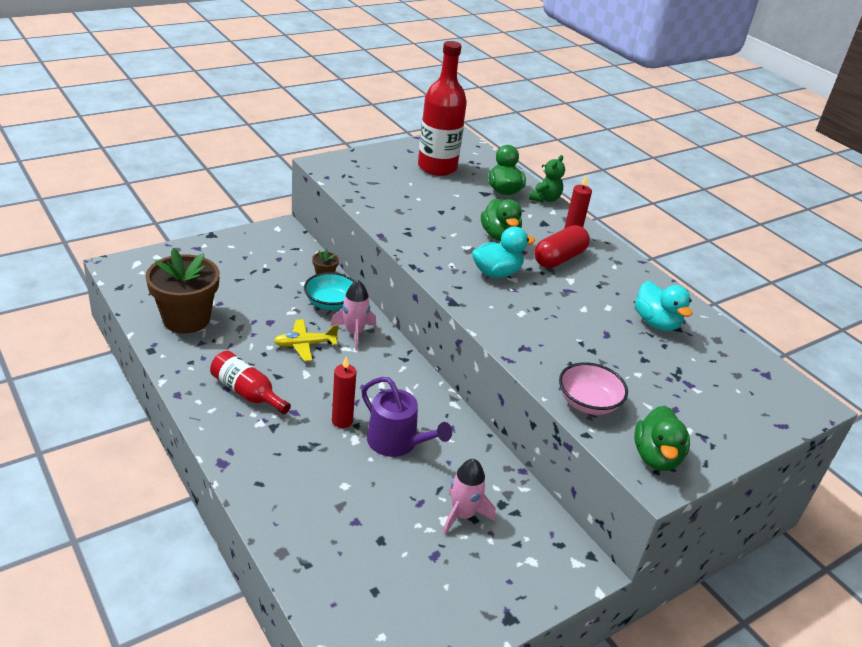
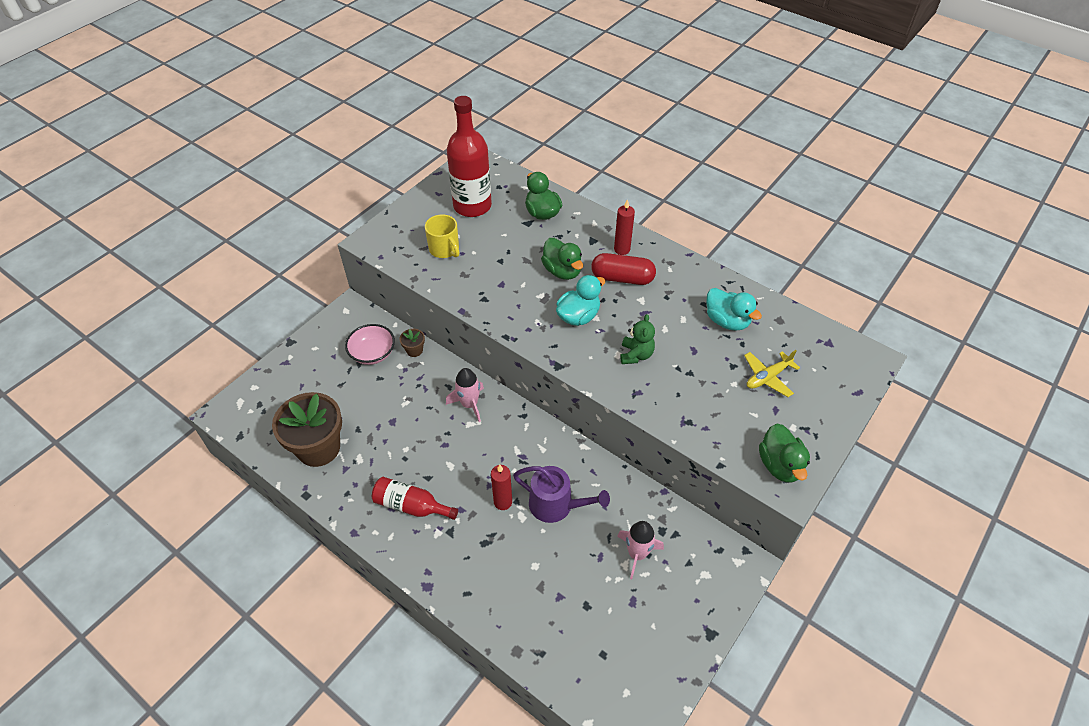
camera: 15 degrees left, 15 degrees up
yellow plane [274,319,339,361] -> yellow plane moved to [744,350,800,397]
turquoise bowl [304,272,355,310] -> none
green teddy bear [529,155,565,203] -> green teddy bear moved to [620,314,655,364]
red capsule [534,225,590,268] -> red capsule turned 75 degrees clockwise [591,253,656,285]
pink bowl [559,362,628,415] -> pink bowl moved to [345,324,395,365]
none -> yellow mug [425,214,460,258]

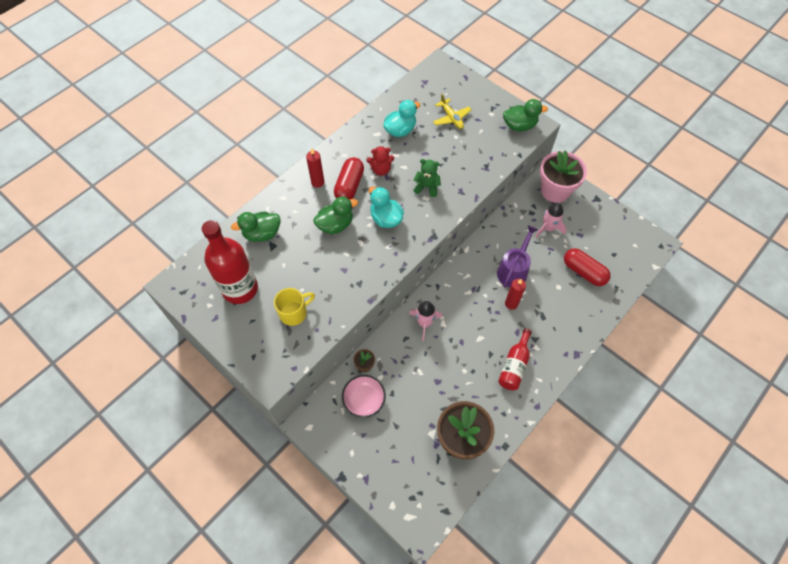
camera: 85 degrees left, 10 degrees up
none -> red teddy bear [367,146,394,176]
none -> pink flower pot [540,150,587,203]
none -> red capsule [564,248,611,286]

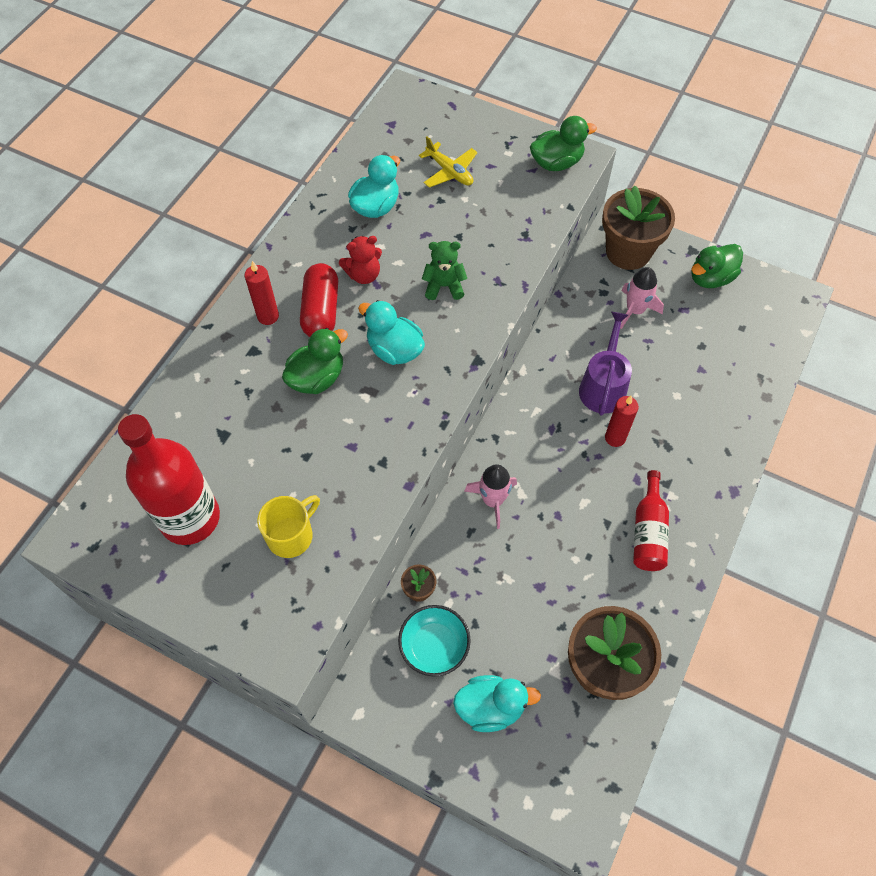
camera: 15 degrees left, 0 degrees up
green duck [231,212,281,242] -> green duck moved to [691,244,743,288]
pink bowl [342,375,386,418] -> turquoise bowl [398,605,471,676]
pink flower pot [540,150,587,203] -> brown flower pot [602,185,675,270]
red capsule [564,248,611,286] -> none
none -> turquoise duck [453,675,541,732]

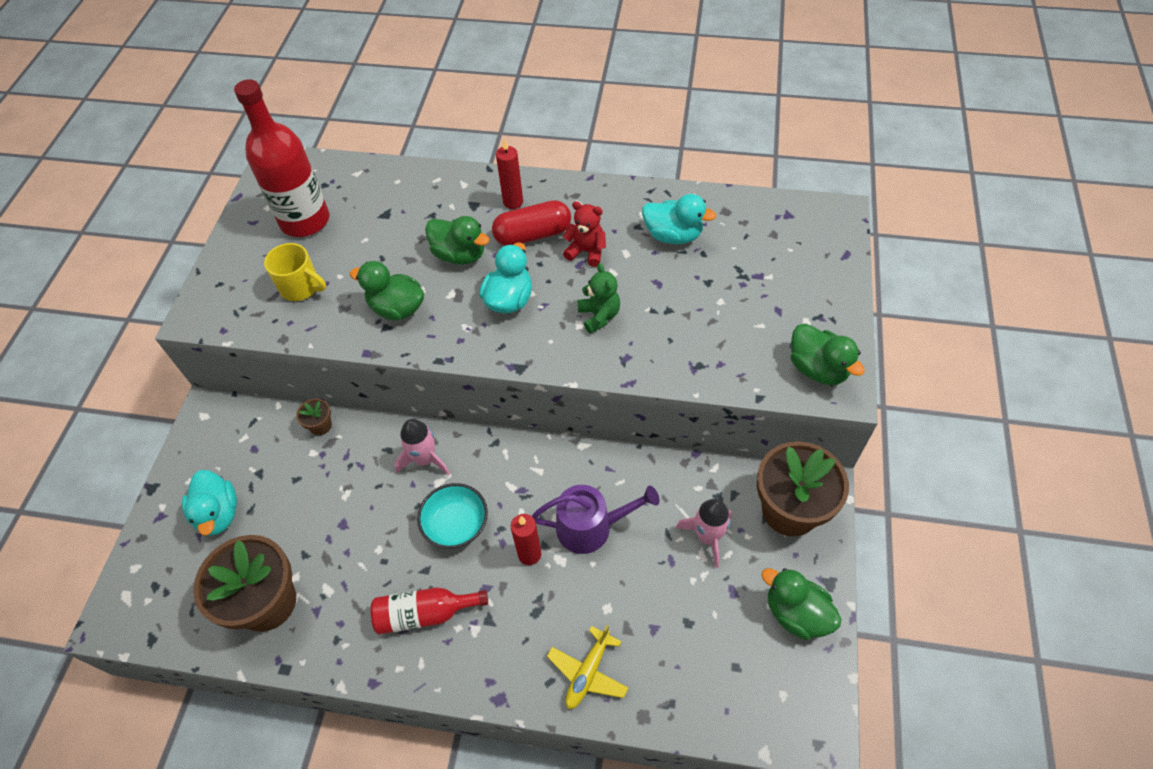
camera: 75 degrees right, 5 degrees down
red teddy bear [339,236,382,284] -> red teddy bear turned 150 degrees clockwise [563,201,606,267]
turquoise bowl [398,605,471,676] -> turquoise bowl moved to [417,483,488,549]
yellow plane [419,136,478,188] -> yellow plane moved to [547,625,628,709]
none -> green duck [350,261,424,320]

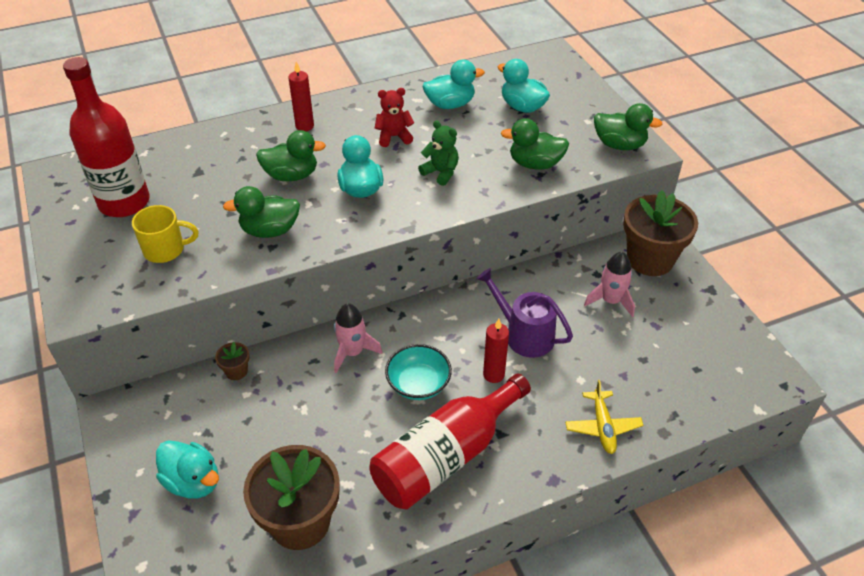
camera: 35 degrees left, 10 degrees down
red bottle [371,587,488,635] -> red bottle [369,374,531,509], size x1.72
red capsule [492,200,571,246] -> none
purple watering can [532,485,660,554] -> purple watering can turned 105 degrees counterclockwise [476,268,573,358]
green duck [761,568,841,640] -> green duck moved to [501,118,569,170]
none -> turquoise duck [498,59,550,113]

